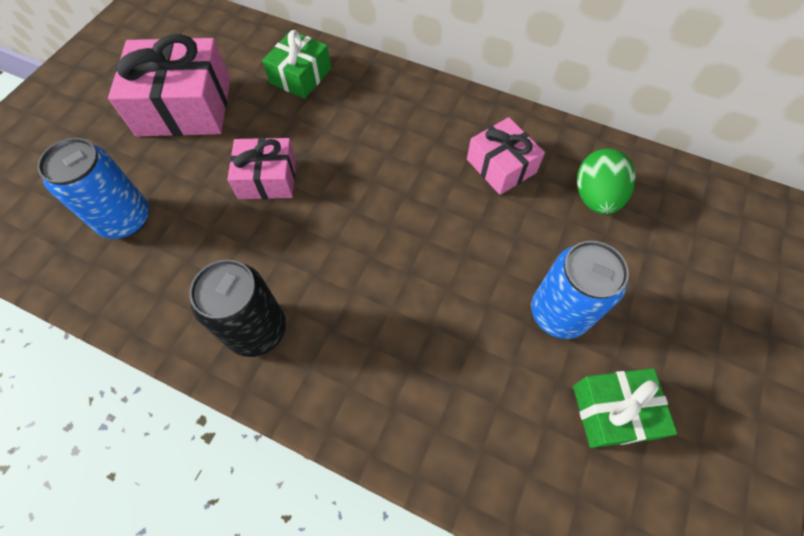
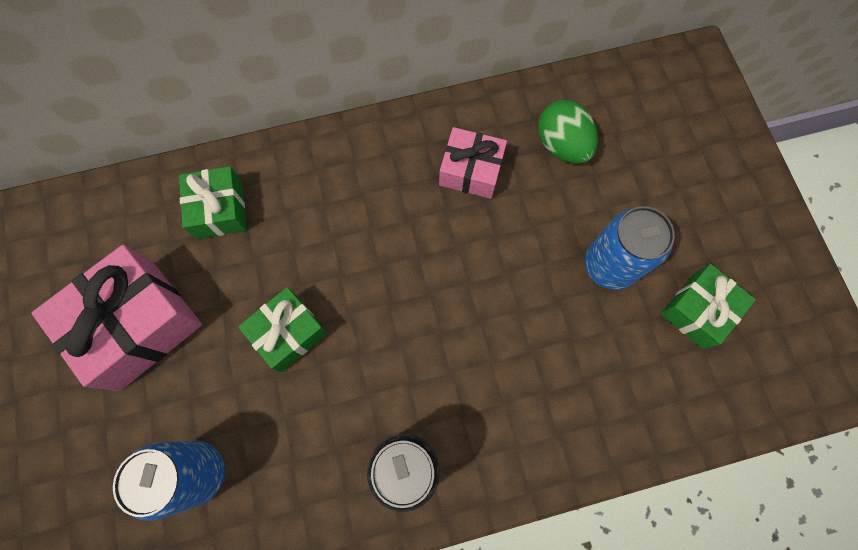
camera: 40 degrees left, 10 degrees up
pink gift [227,138,296,199] -> green gift [238,287,328,372]

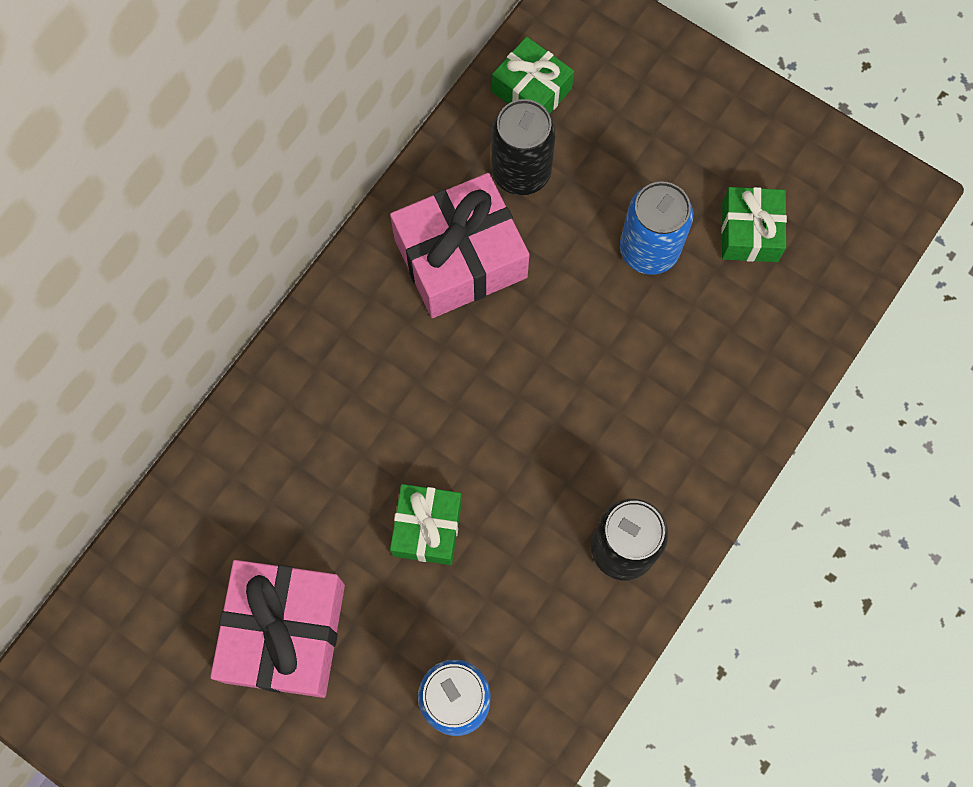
camera: 40 degrees left, 0 degrees up
green gift [179,166,247,239] -> green gift moved to [492,37,574,114]
pink gift [439,127,507,199] -> pink gift [390,173,530,318], size x1.68
green egg [538,100,598,164] -> black can [491,99,556,195]

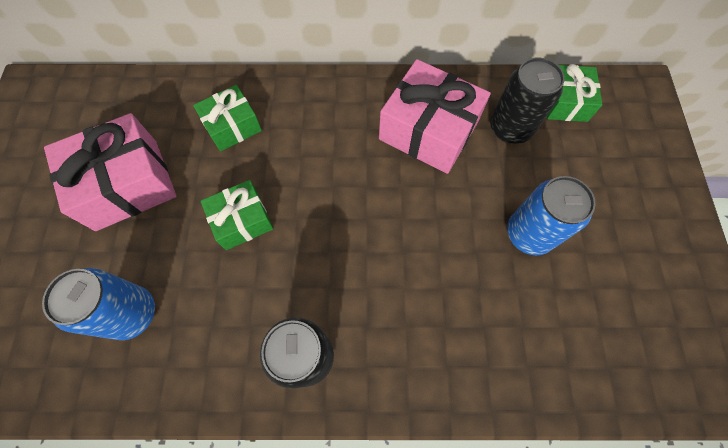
camera: 55 degrees right, 5 degrees down
green gift [721,187,787,262] -> green gift moved to [193,85,262,151]

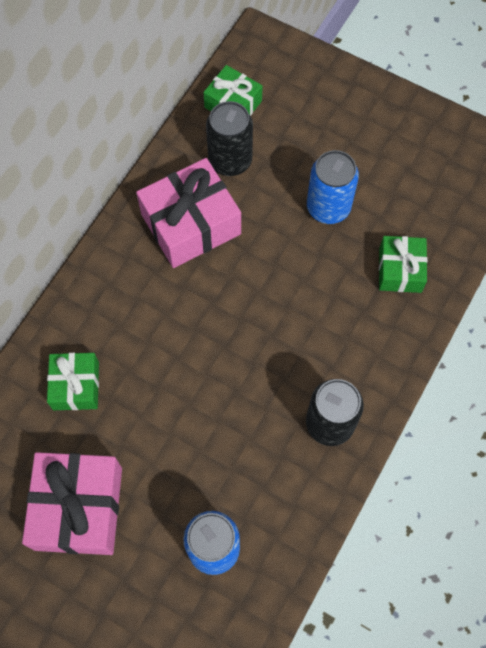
camera: 60 degrees left, 0 degrees up
green gift [201,180,273,250] -> green gift moved to [379,236,427,293]

